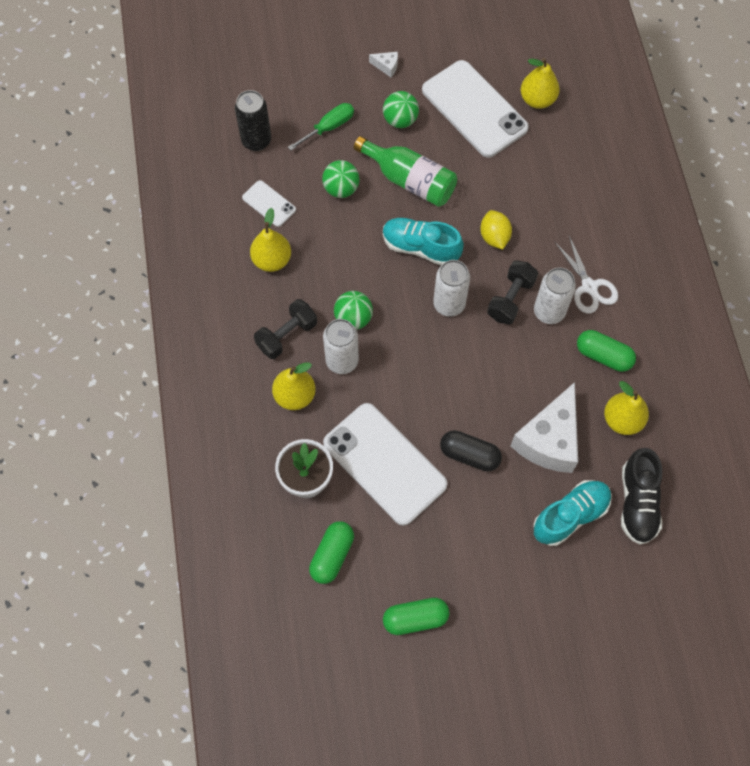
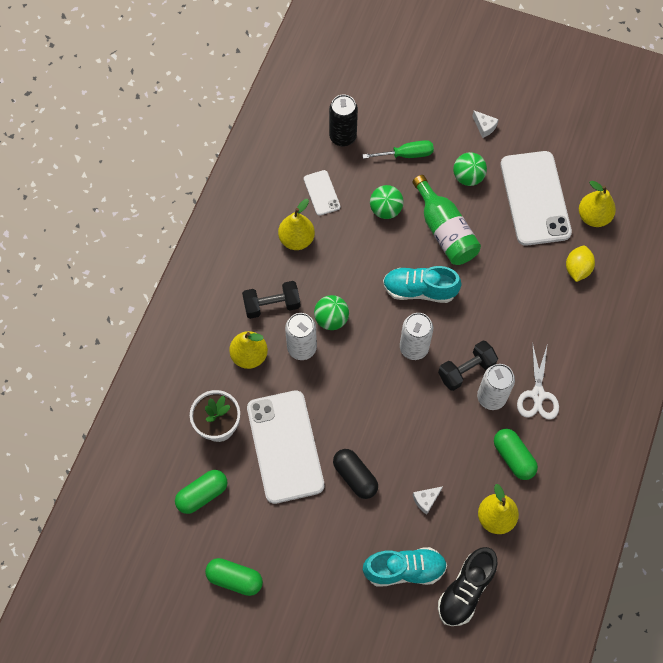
camera: 30 degrees right, 0 degrees up
turquoise shoe [383,218,464,266] -> turquoise shoe turned 45 degrees counterclockwise [383,266,462,303]
yellow lemon [480,210,512,249] -> yellow lemon moved to [566,246,595,282]
white cheese [511,382,578,473] -> white cheese [413,486,443,515], size x0.40

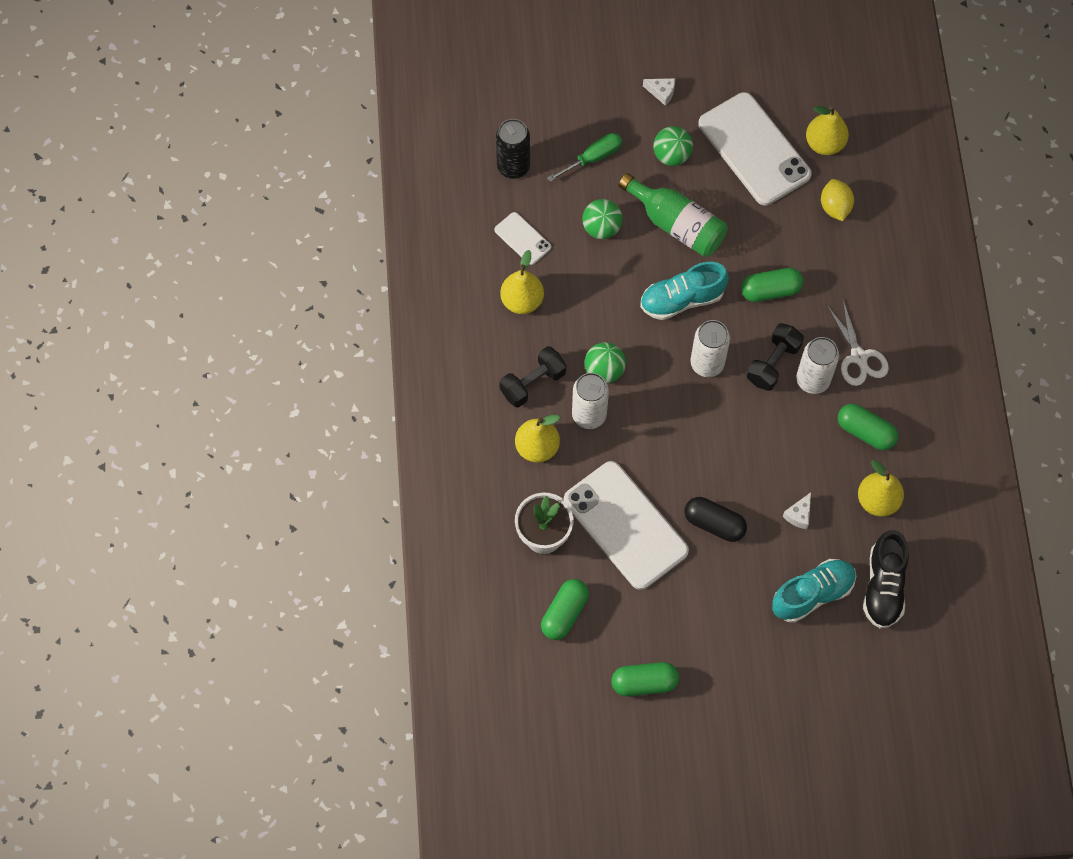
camera: 25 degrees left, 0 degrees up
none -> green capsule [741,268,803,302]

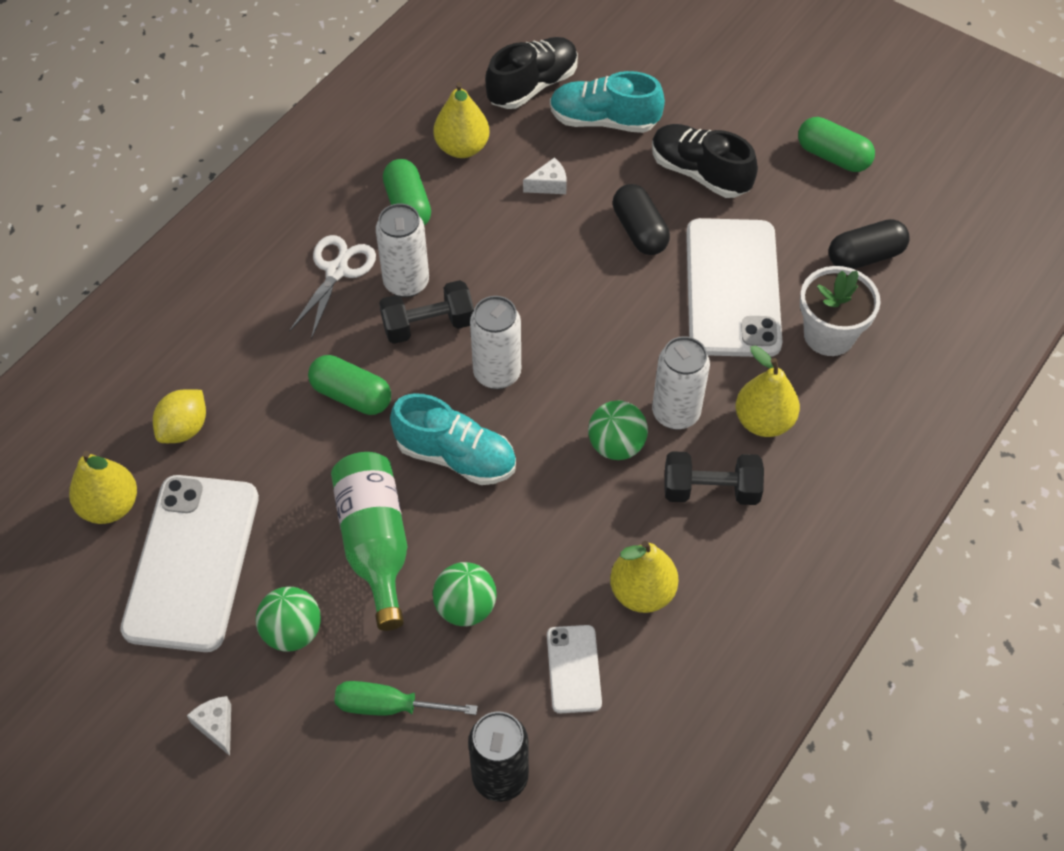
camera: 140 degrees left, 10 degrees down
green capsule [541,579,589,640] -> black capsule [829,219,910,269]
none -> black shoe [652,124,758,198]

